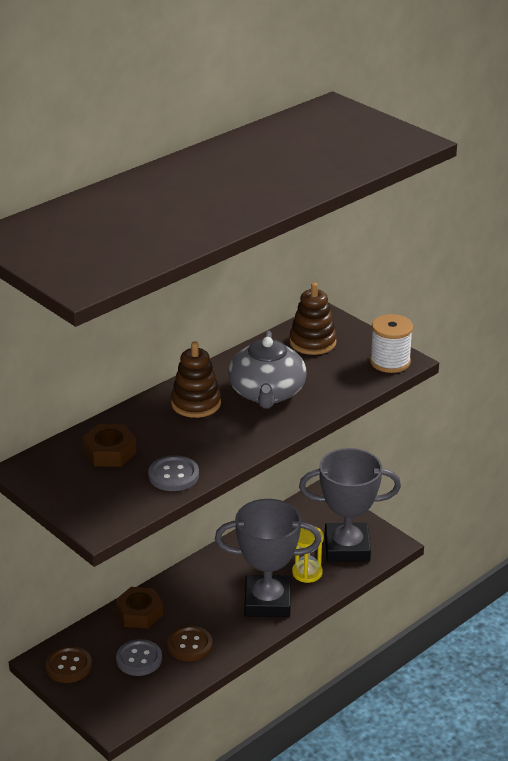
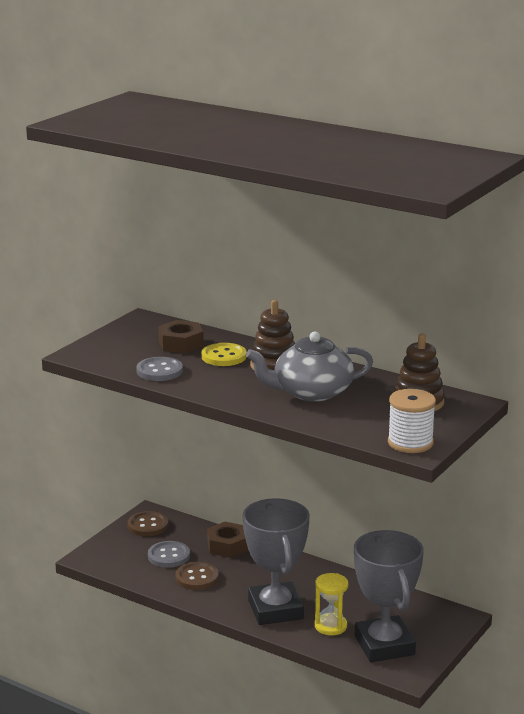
camera: 75 degrees right, 10 degrees down
none -> yellow button [201,343,247,366]

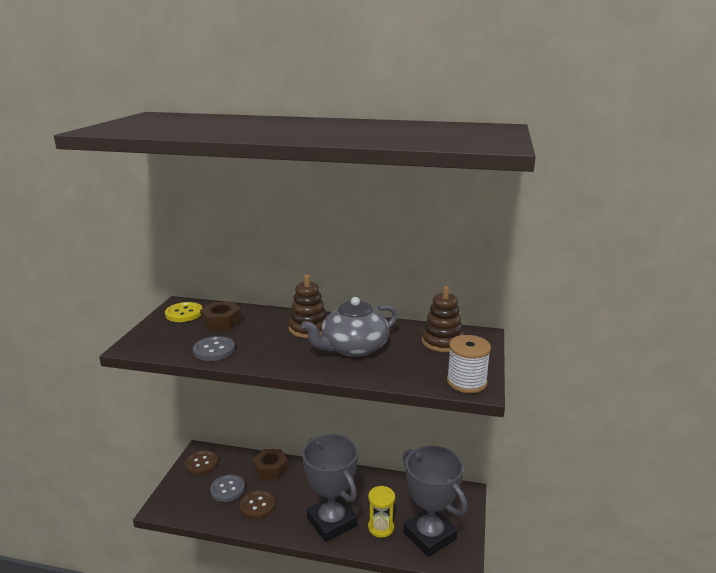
camera: 20 degrees left, 0 degrees up
yellow button [201,343,247,366] -> yellow button moved to [165,302,202,322]

